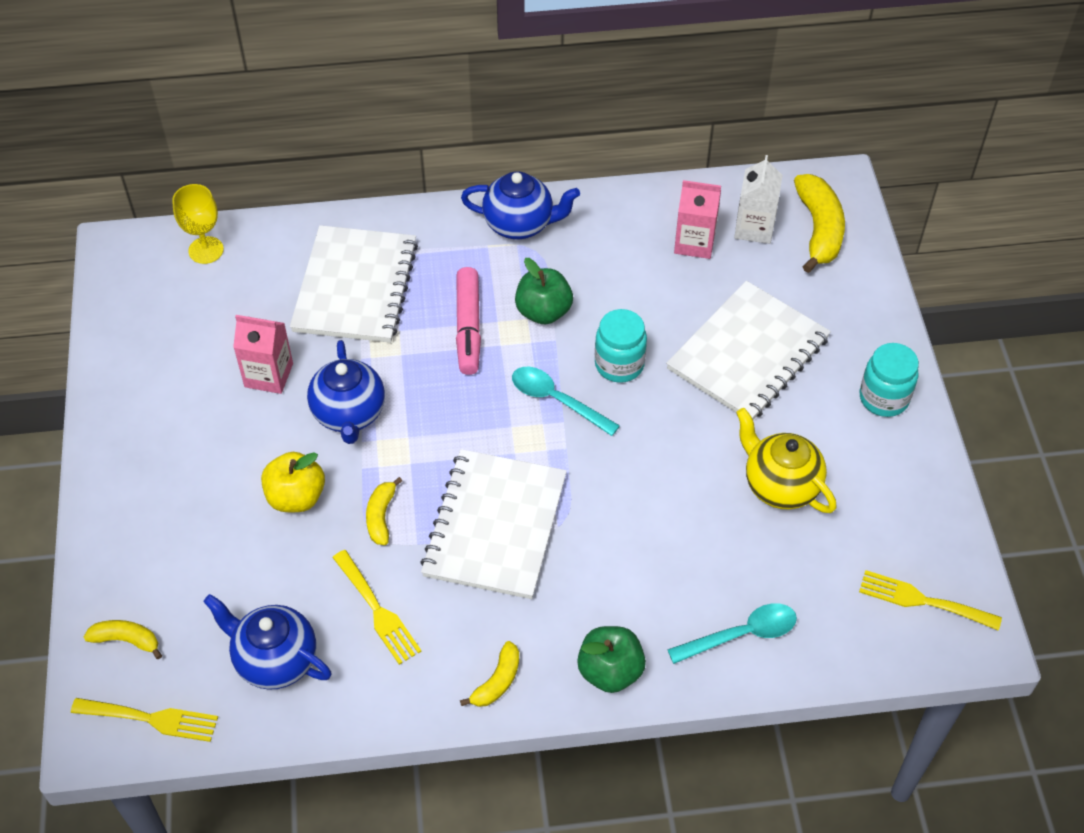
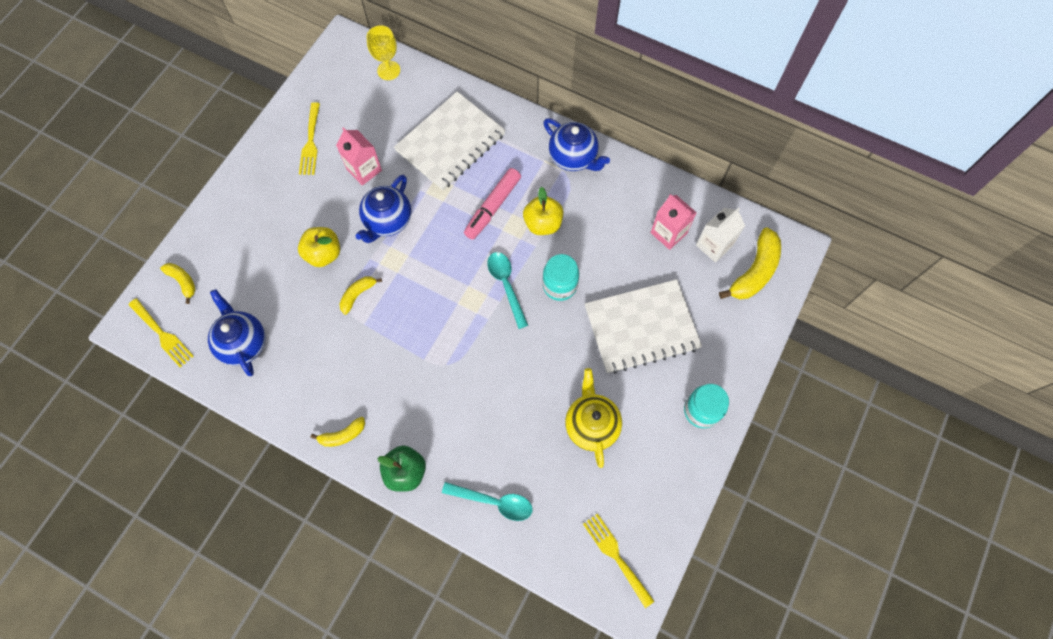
camera: 35 degrees right, 15 degrees up
yellow fork [332,550,422,665] -> yellow fork moved to [299,102,320,175]
white notebook [420,449,567,599] -> none
green apple [515,258,573,324] -> yellow apple [523,187,563,235]

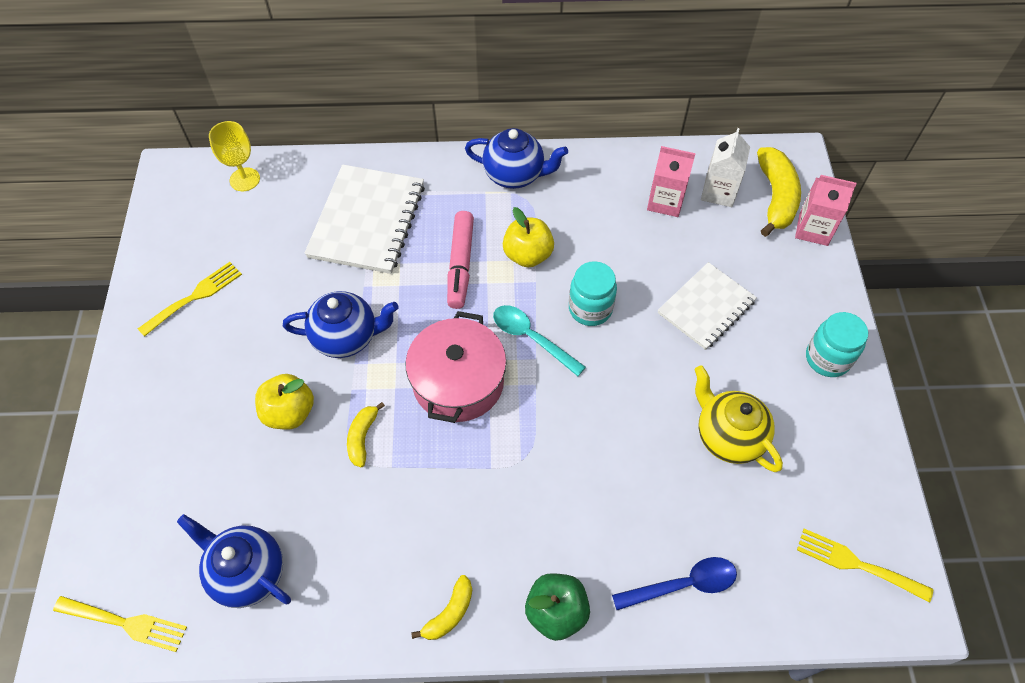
camera: 30 degrees left, 10 degrees down
yellow banana [160,263,195,304] -> none
yellow fork [299,102,320,175] -> yellow fork turned 105 degrees counterclockwise [138,262,242,337]
pink carton [336,127,382,186] -> pink carton moved to [795,175,857,246]
blue teapot [355,175,411,243] -> blue teapot turned 90 degrees counterclockwise [283,291,399,358]
turquoise spoon [442,482,533,521] -> blue spoon [612,557,737,610]
white notebook [585,279,702,374] -> white notebook [658,262,757,350], size x0.66
none -> pink pot [405,311,506,423]

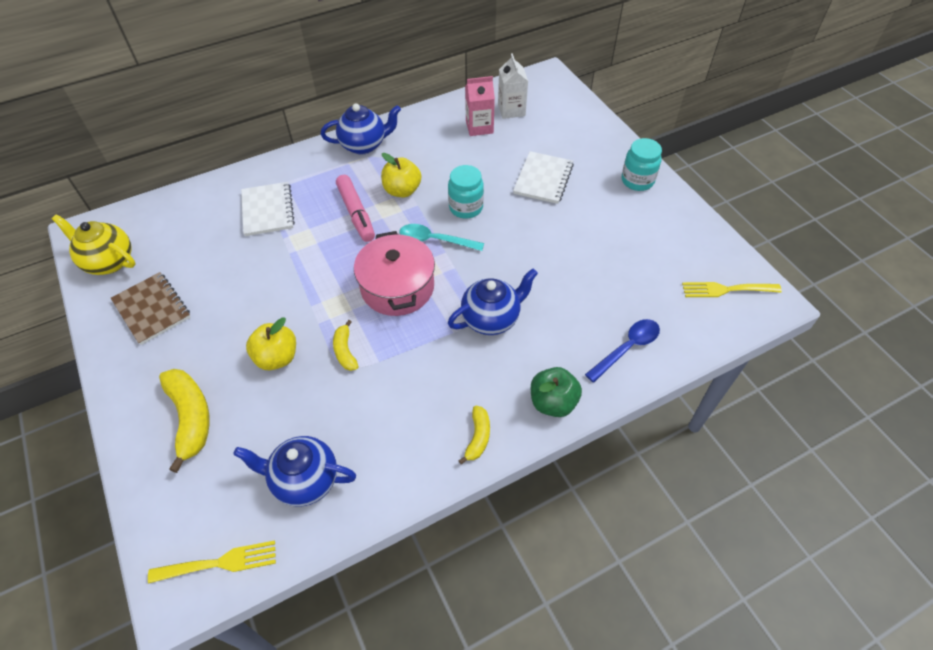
camera: 25 degrees left, 5 degrees down
yellow fork [138,262,242,337] -> brown notebook [111,272,191,345]
yellow goblet [209,121,260,191] -> none
blue teapot [283,291,399,358] -> blue teapot moved to [448,268,538,335]
white notebook [304,164,425,274] -> white notebook [241,182,295,236], size x0.66
yellow teapot [694,365,783,472] -> yellow teapot moved to [52,214,136,275]
yellow banana [757,147,801,237] -> yellow banana moved to [159,369,209,473]
pink carton [795,175,857,246] -> none

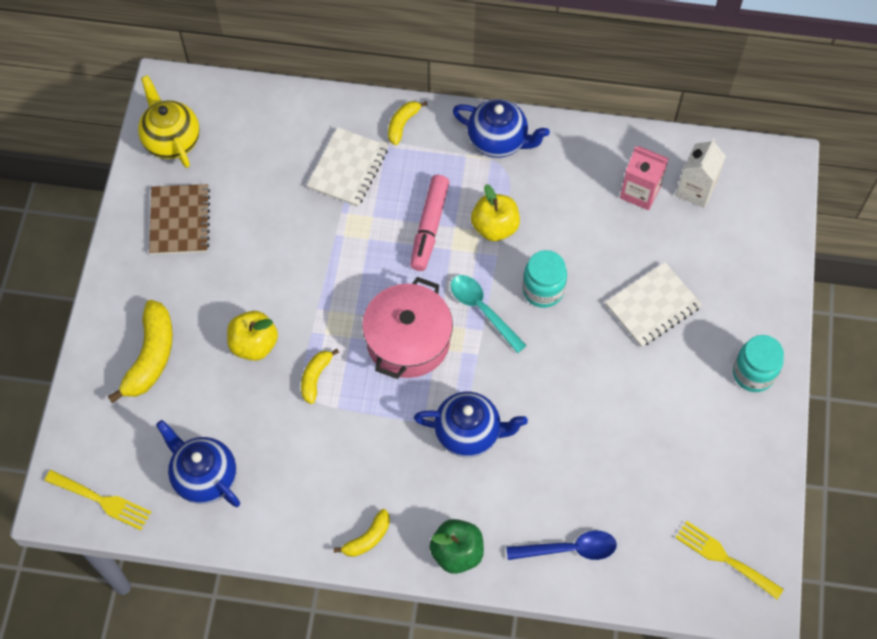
camera: 35 degrees right, 10 degrees up
none -> yellow banana [388,101,427,145]

